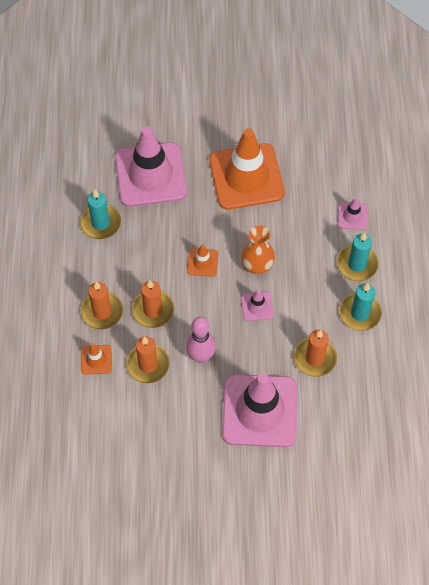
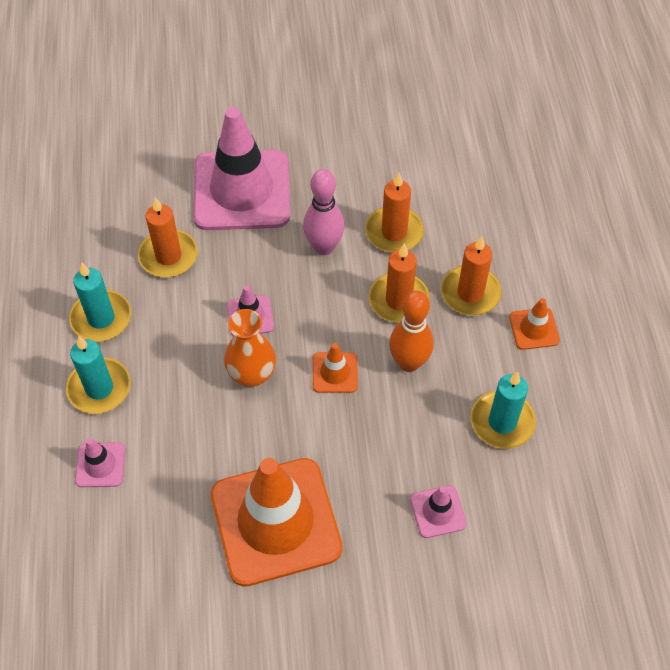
camera: 175 degrees right, 5 degrees down
orange traffic cone [81,343,112,375] -> orange traffic cone moved to [509,298,560,350]
pink traffic cone [115,126,187,207] -> pink traffic cone [410,485,467,538], size x0.43
none -> orange bowling pin [389,291,434,372]

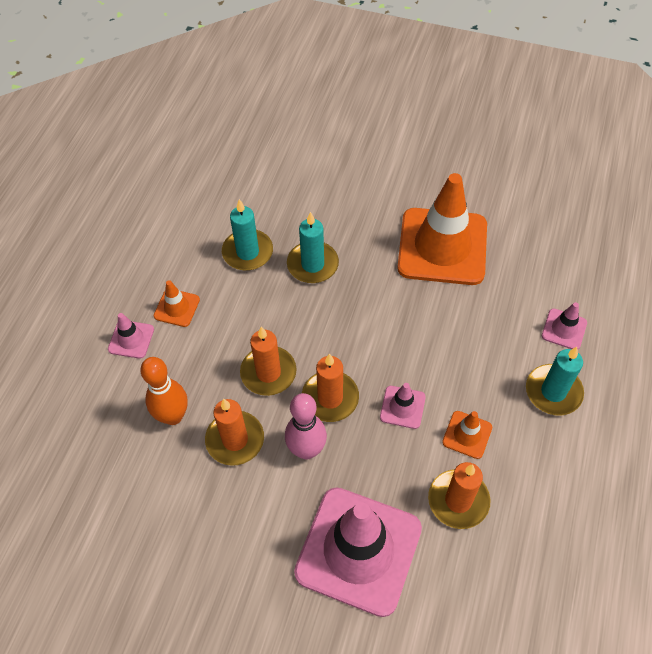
camera: 155 degrees left, 0 degrees up
turquoise candle [69,262,131,342] -> turquoise candle moved to [287,212,339,283]
orange vase [224,309,276,387] -> none
orange traffic cone [313,343,358,393] -> orange traffic cone moved to [442,411,492,459]
orange bowling pin [389,291,434,372] -> orange bowling pin moved to [140,357,188,425]
pink traffic cone [410,485,467,538] -> pink traffic cone moved to [108,313,154,359]
orange candle [441,236,502,316] -> orange candle moved to [302,354,359,422]

